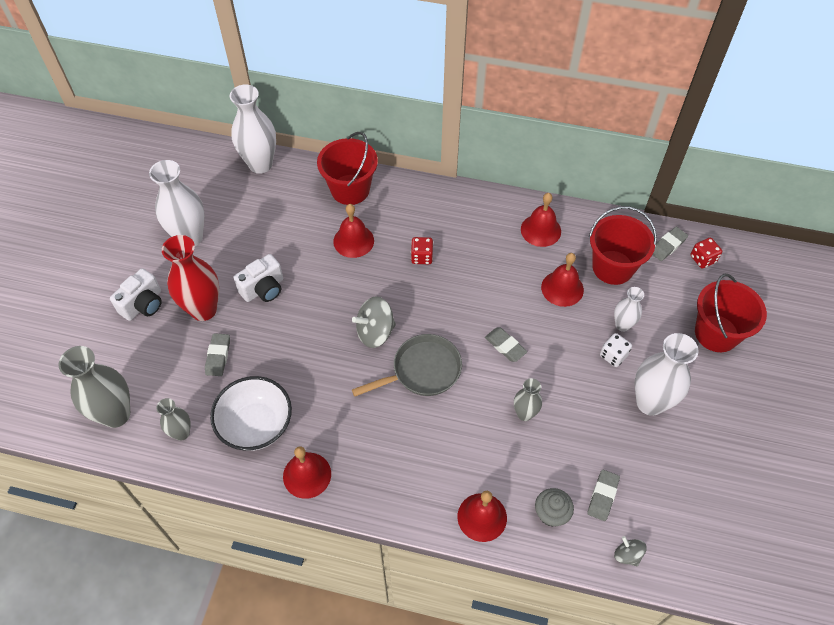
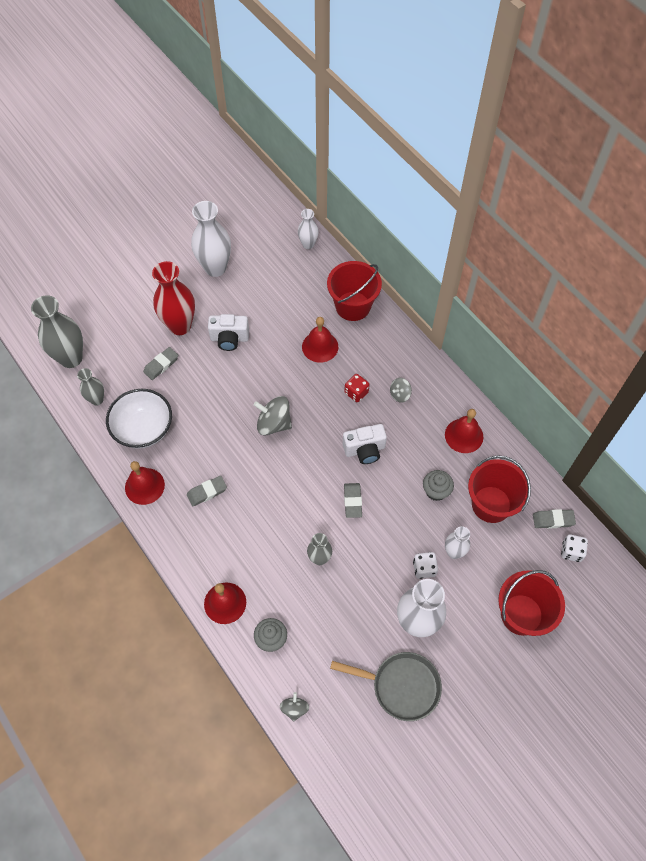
camera: 40 degrees right, 5 degrees up
white camera [110,268,162,321] -> white camera moved to [343,424,387,464]
white vase [230,84,276,174] -> white vase [298,209,319,249], size x0.55
grey pan [352,334,462,396] -> grey pan moved to [330,652,442,721]
red bell [541,253,584,307] -> grey cupcake [423,470,454,501]
grey eraser [587,470,620,521] -> grey eraser moved to [187,476,227,506]
red dice [691,238,722,269] -> white dice [561,534,588,562]
none -> grey spinning top [390,378,412,403]

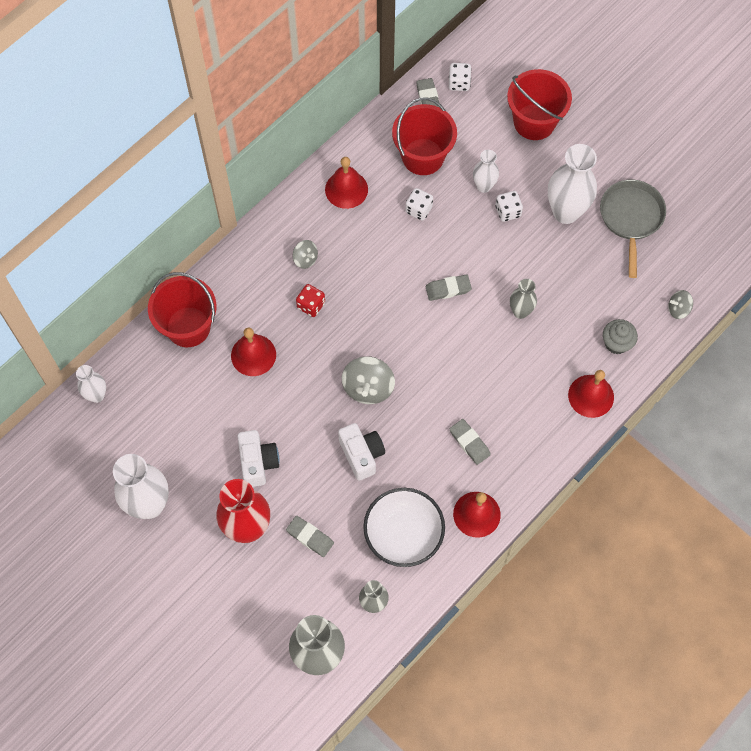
camera: 100 degrees left, 5 degrees up
white camera [343,424,387,464] -> white camera moved to [338,423,385,481]
grey cupcake [423,470,454,501] -> white dice [405,188,433,221]

